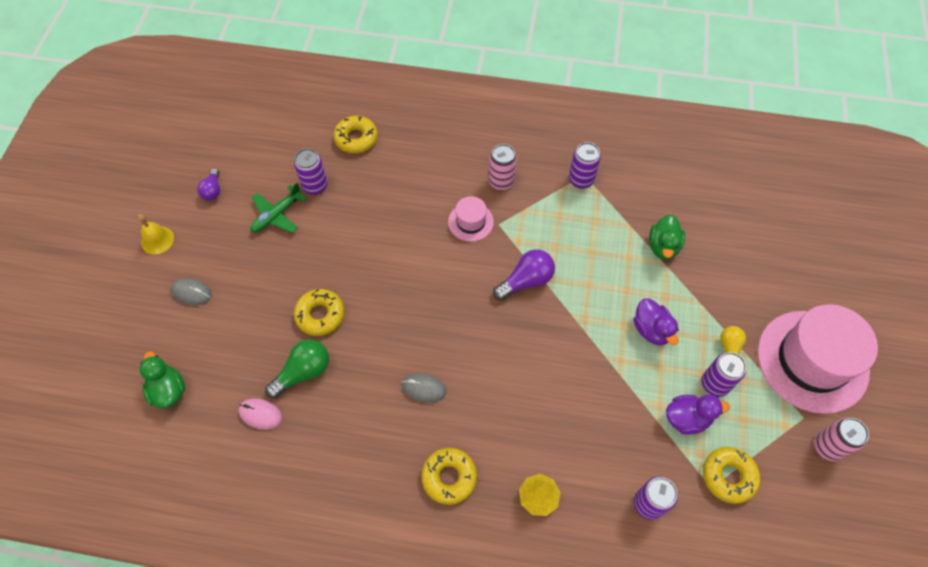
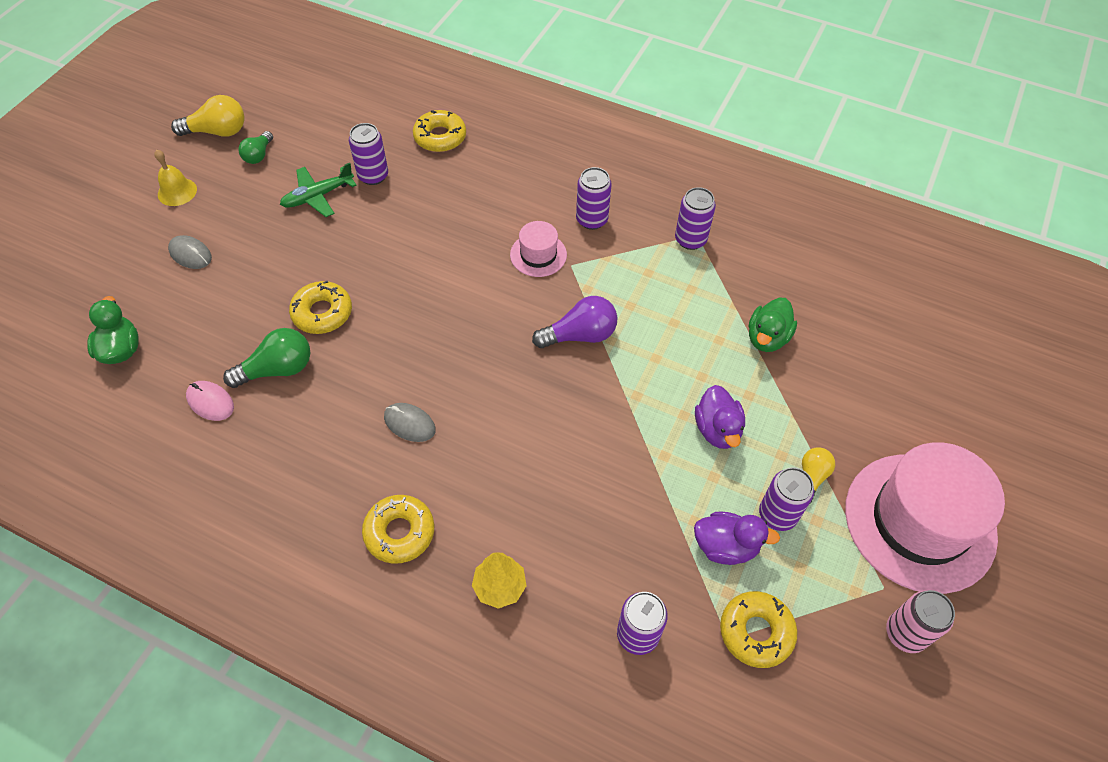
camera: 15 degrees right, 5 degrees down
purple light bulb [197,168,220,201] -> green light bulb [238,131,273,164]
pink can [489,144,517,190] -> purple can [576,167,612,230]
none -> yellow light bulb [171,95,245,137]

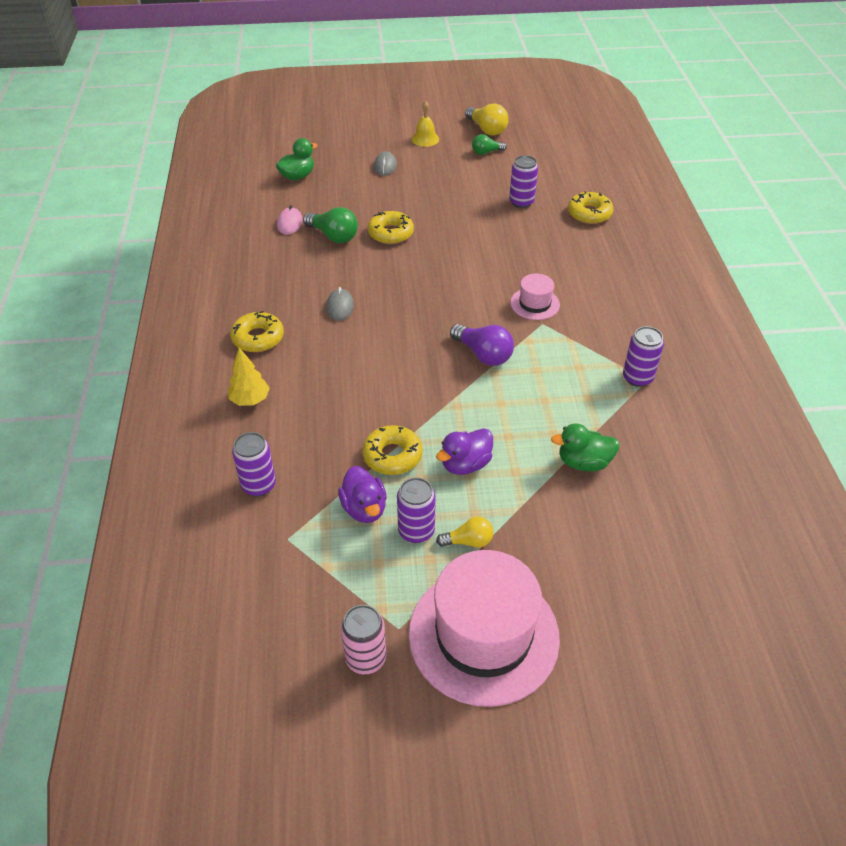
camera: 60 degrees right, 10 degrees down
green plane [280,163,357,217] -> none
purple can [576,167,612,230] -> none
yellow donut [720,591,797,668] -> yellow donut moved to [362,425,423,475]

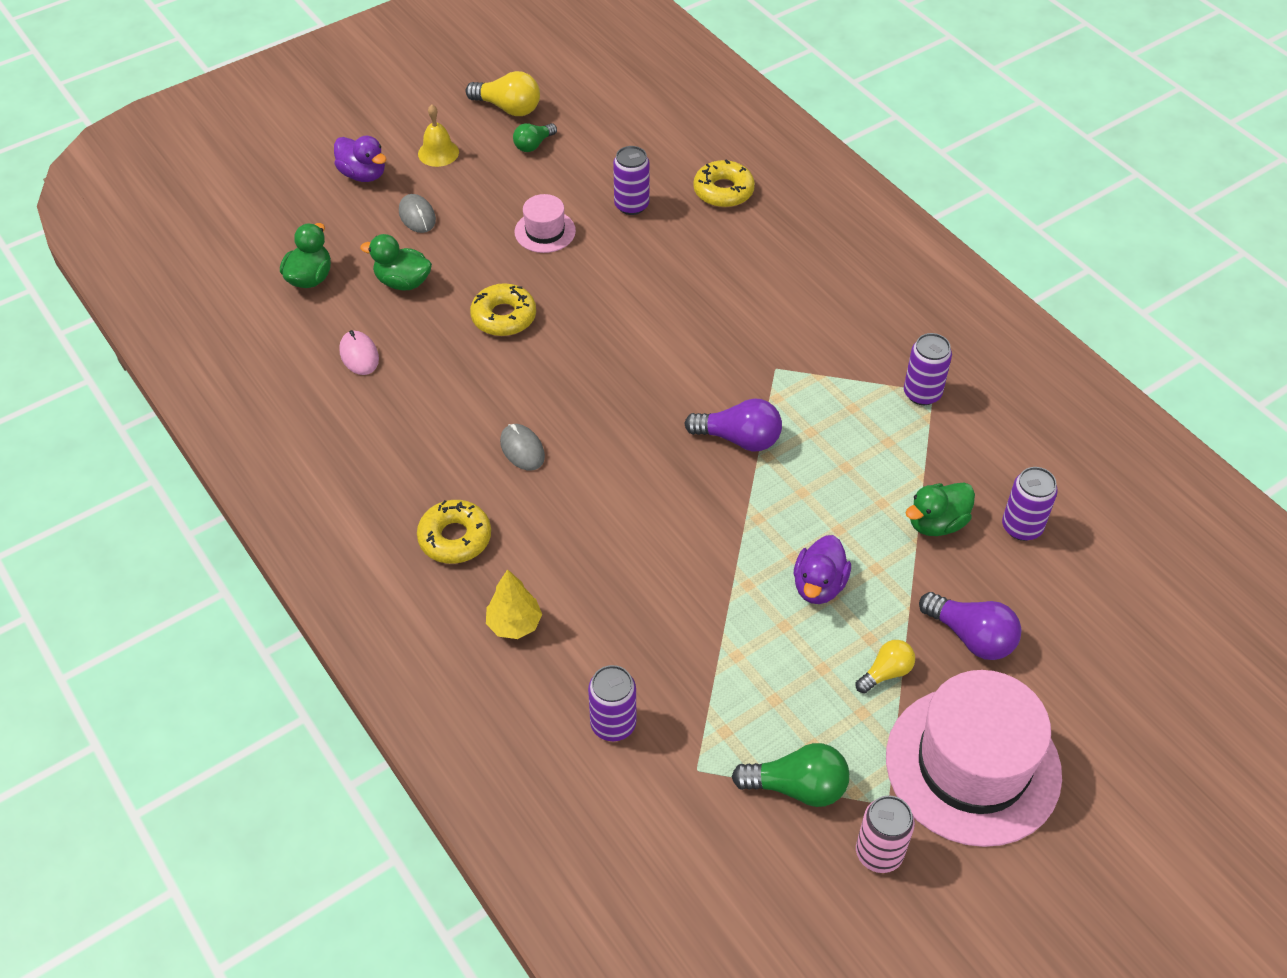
camera: 30 degrees left, 5 degrees up
green light bulb [303,207,358,243] -> green light bulb moved to [732,743,849,807]
purple duck [338,466,387,523] -> purple duck moved to [334,136,386,182]
yellow donut [362,425,423,475] -> none
purple can [397,477,436,543] -> purple can moved to [1002,467,1058,541]
pink hat [510,274,560,320] -> pink hat moved to [515,194,576,253]
none -> green duck [360,234,432,290]
none -> purple light bulb [919,592,1021,660]

